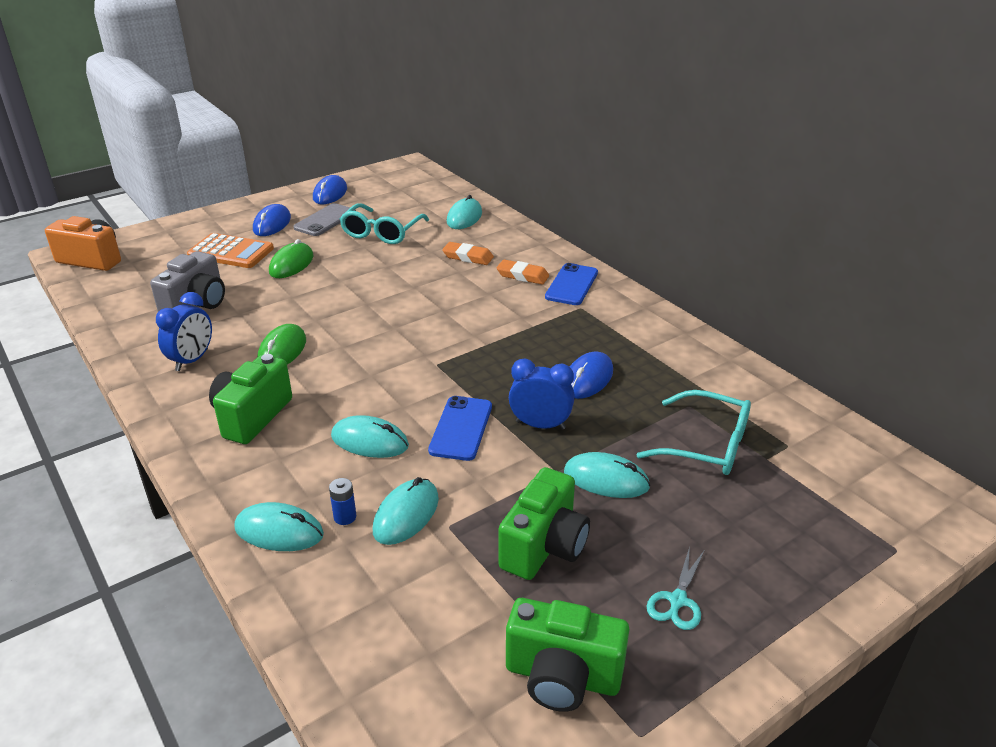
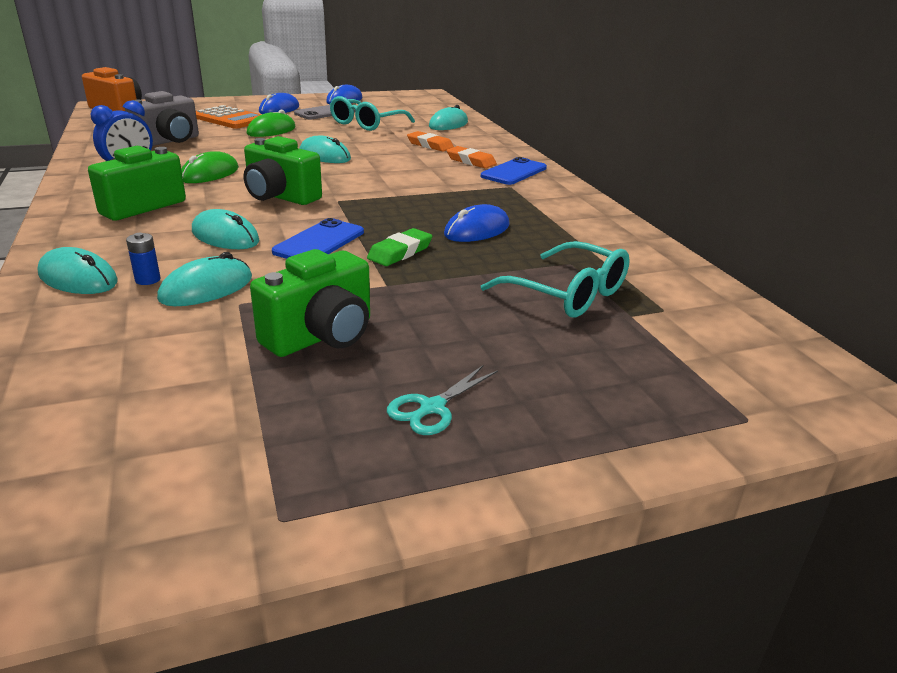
camera: 15 degrees right, 5 degrees down
green camera [506,598,630,712] -> green camera moved to [244,136,322,205]
blue clock [509,359,575,430] -> green eraser [367,228,432,266]
turquoise mouse [564,452,650,498] -> turquoise mouse moved to [299,135,351,163]

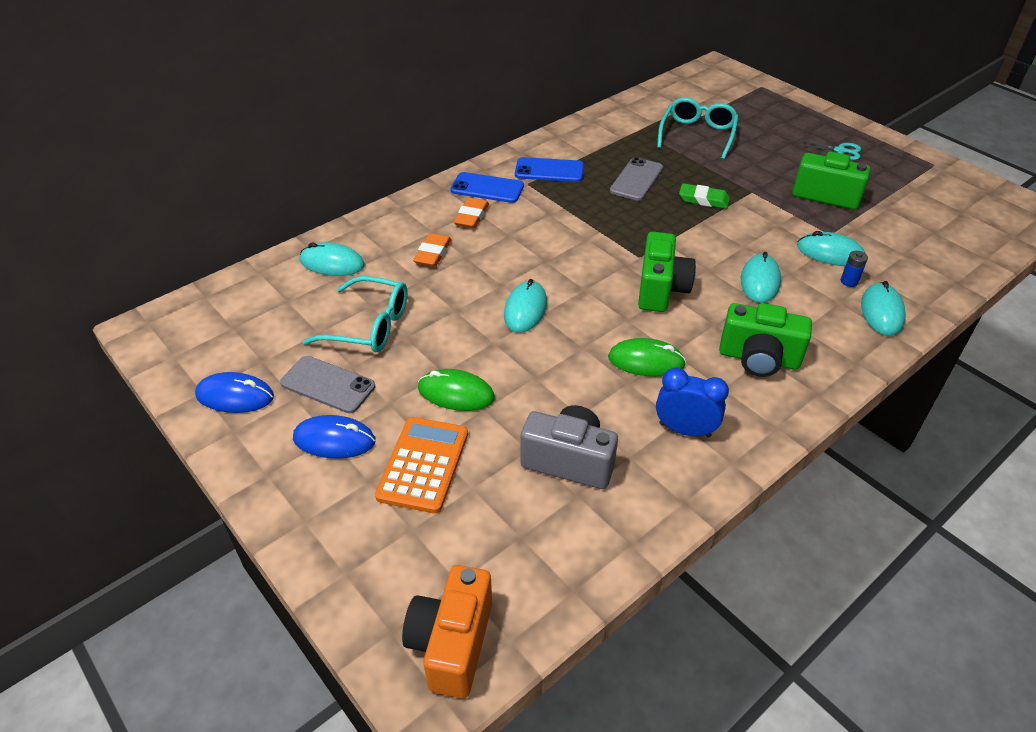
camera: 110 degrees left, 15 degrees up
blue phone [272,218,364,259] -> blue phone moved to [515,157,584,182]
blue mouse [444,204,510,242] -> grey phone [610,157,663,201]

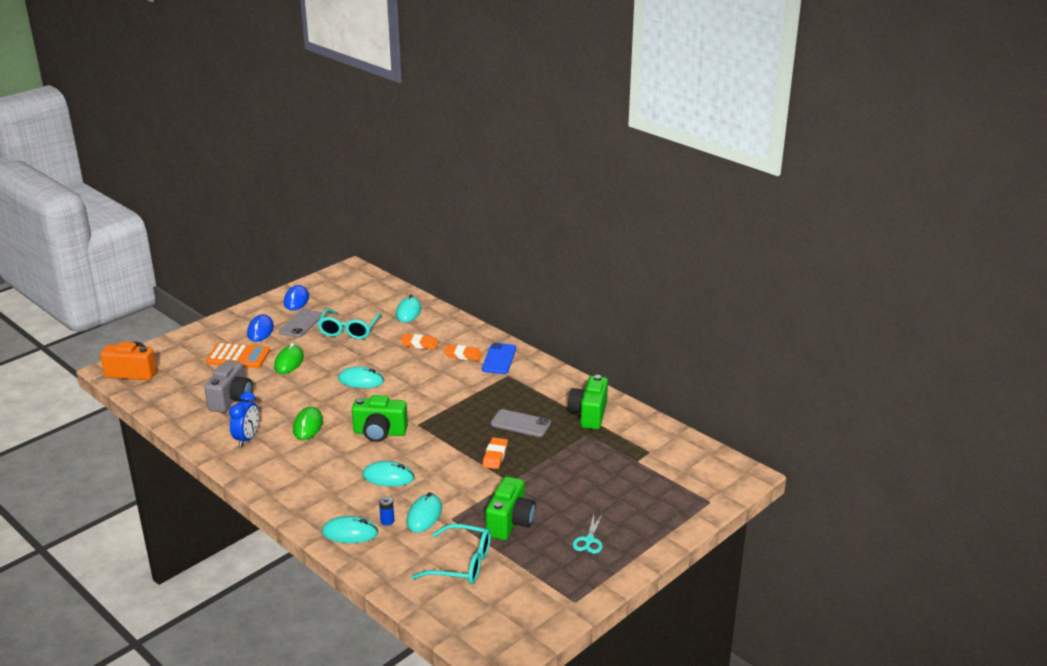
camera: 85 degrees right, 15 degrees down
blue phone [515,157,584,182] -> none
turquoise glasses [657,97,739,160] -> turquoise glasses moved to [411,524,491,584]
green eraser [679,183,730,209] -> orange eraser [482,437,508,469]
green camera [719,303,812,377] -> green camera moved to [568,375,608,430]

